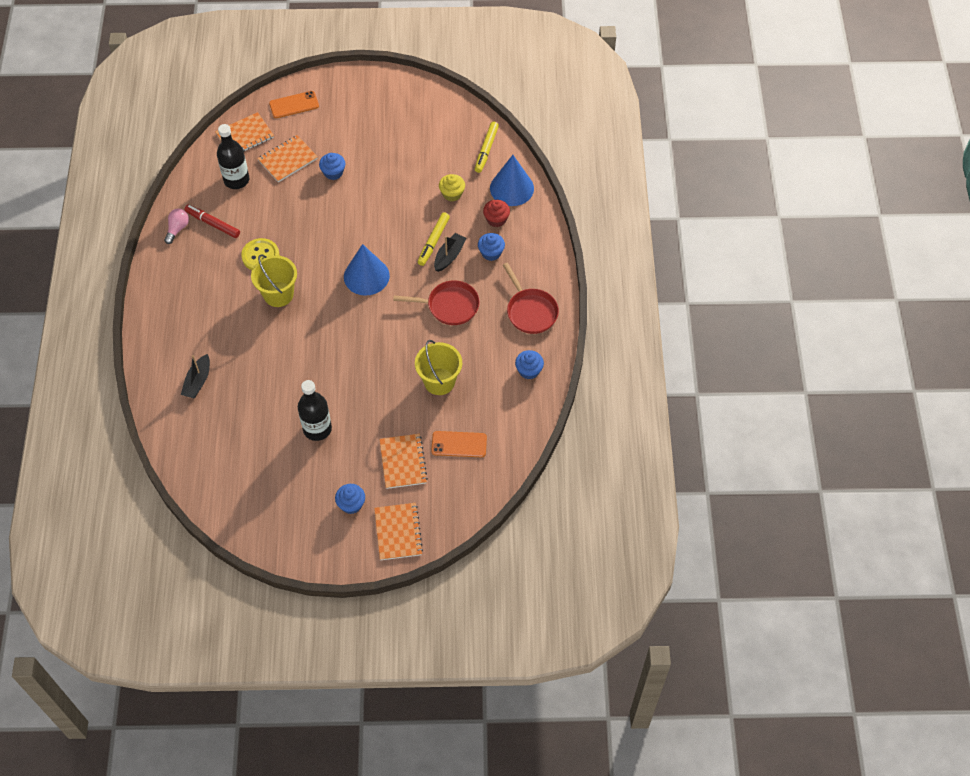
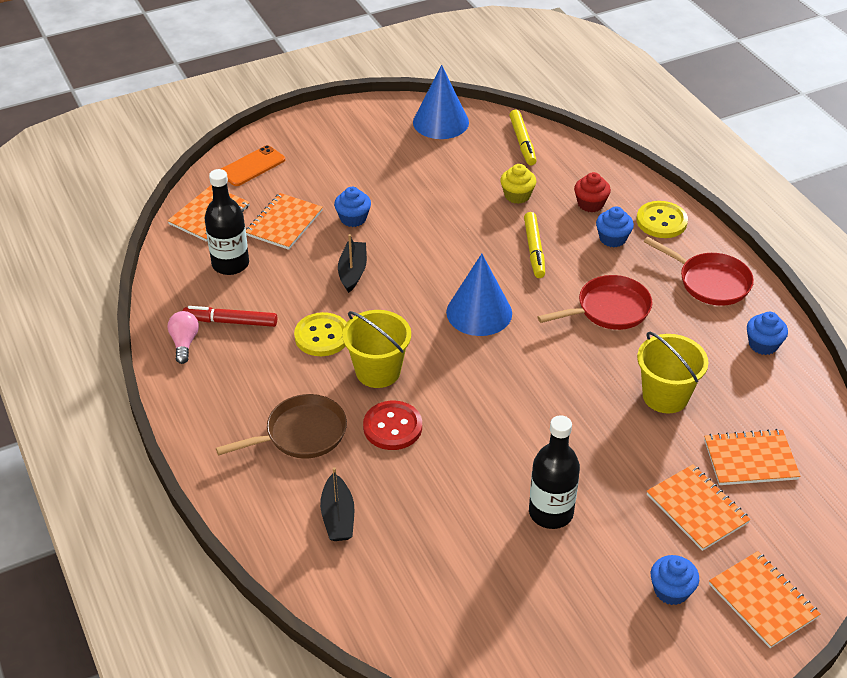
camera: 25 degrees left, 15 degrees down
orange phone [431,431,487,457] -> orange notebook [704,429,801,485]
black boat [434,233,467,272] -> black boat moved to [338,234,367,293]
blue cone [490,155,534,206] -> blue cone moved to [413,65,469,139]
none -> brown pan [216,394,347,458]
none -> red button [363,401,422,450]
none -> yellow button [637,201,688,238]

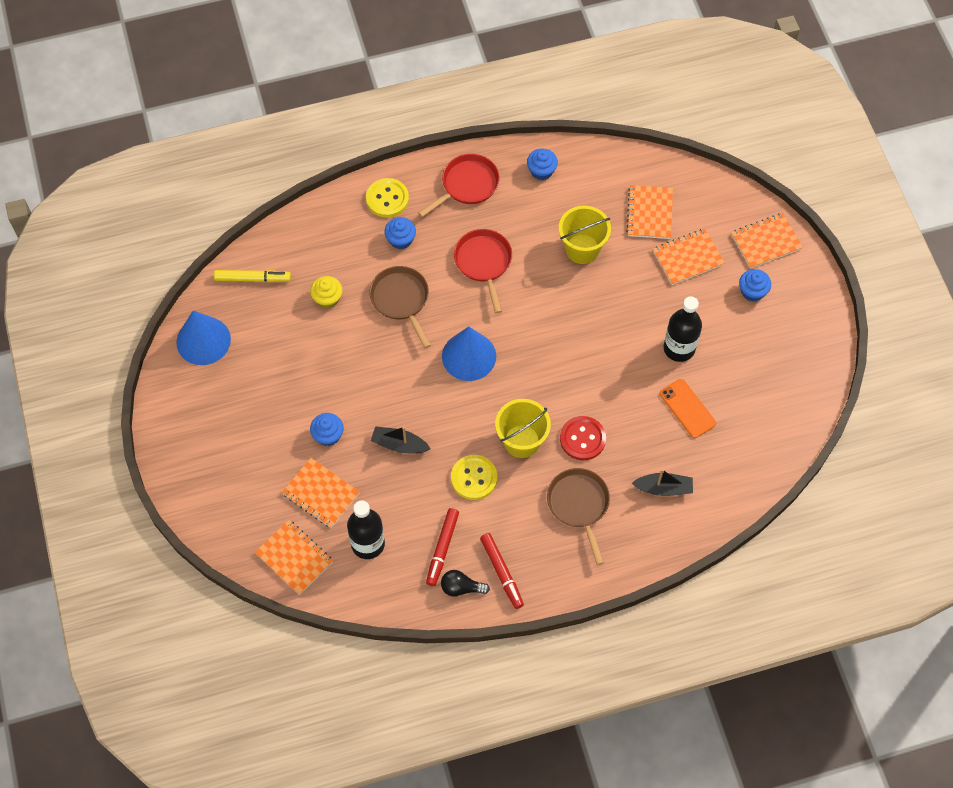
camera: 80 degrees left, 20 degrees up
pink light bulb [168,311,199,364] -> black light bulb [441,570,490,597]
orange phone [221,145,285,186] -> orange phone moved to [660,379,716,438]
yellow marker [524,212,545,278] -> brown pan [369,266,431,348]
red cupcake [574,172,611,213] -> none
none -> red marker [480,533,524,609]

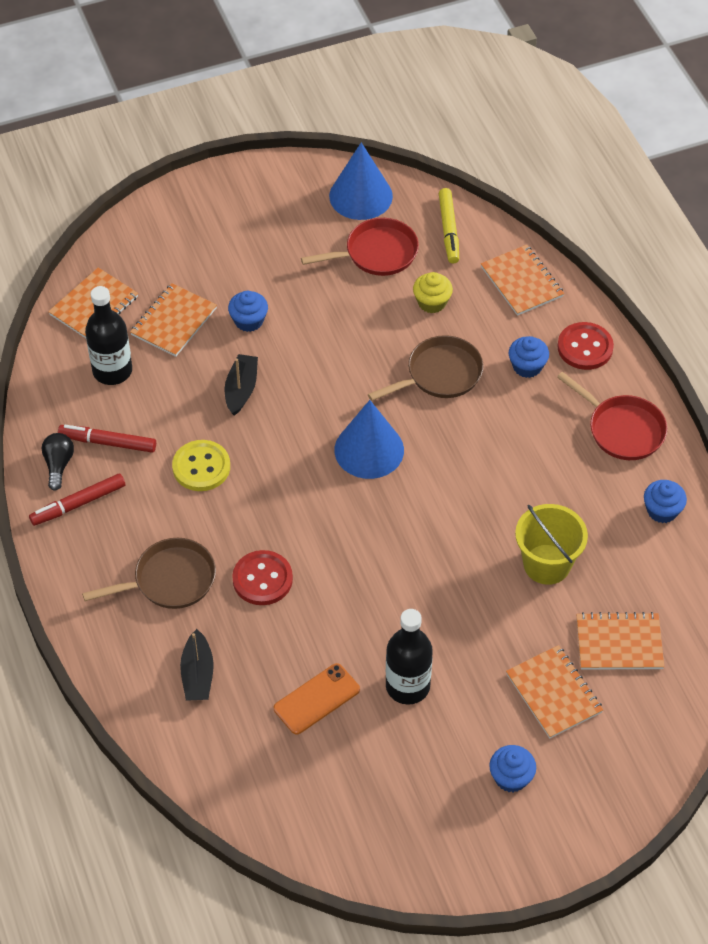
camera: 85 degrees right, 10 degrees down
yellow button [366,178,409,218] -> red button [557,322,614,370]
red pan [454,229,512,313] -> red pan moved to [301,218,419,276]
yellow bucket [495,399,551,458] -> none
orange notebook [731,213,803,269] -> orange notebook moved to [481,245,564,316]

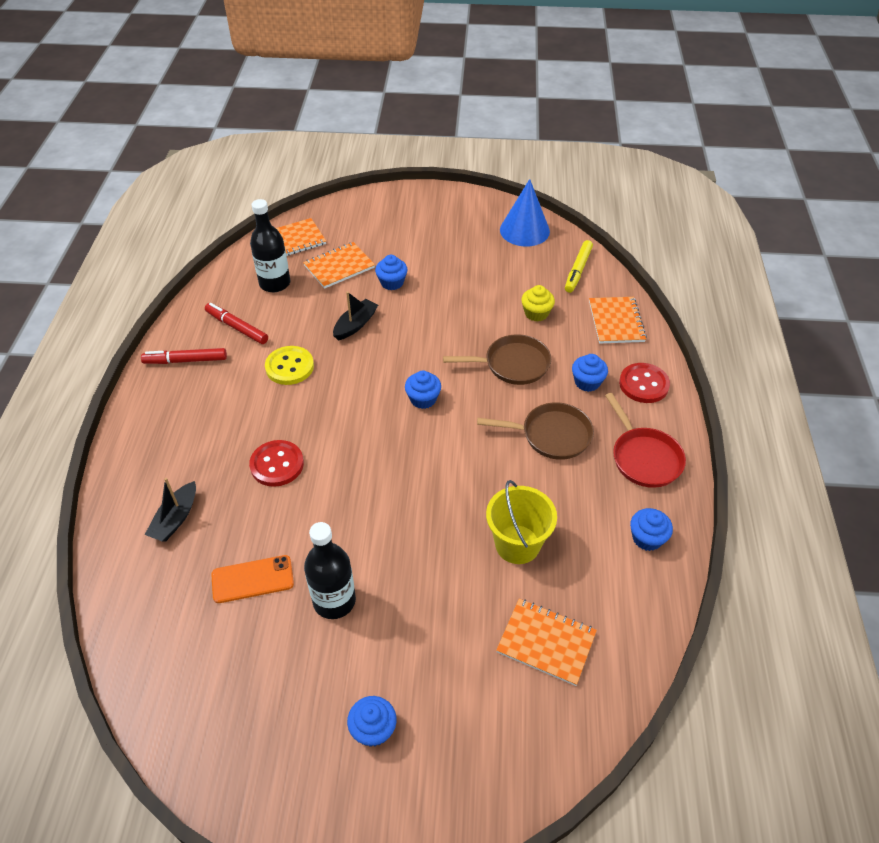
camera: 25 degrees right, 5 degrees down
black light bulb [42,433,74,491] -> none
brown pan [82,538,216,609] -> brown pan moved to [477,402,594,460]
red pan [301,218,419,276] -> none
blue cone [334,400,404,479] -> blue cupcake [405,371,441,409]
orange notebook [506,645,603,738] -> none

